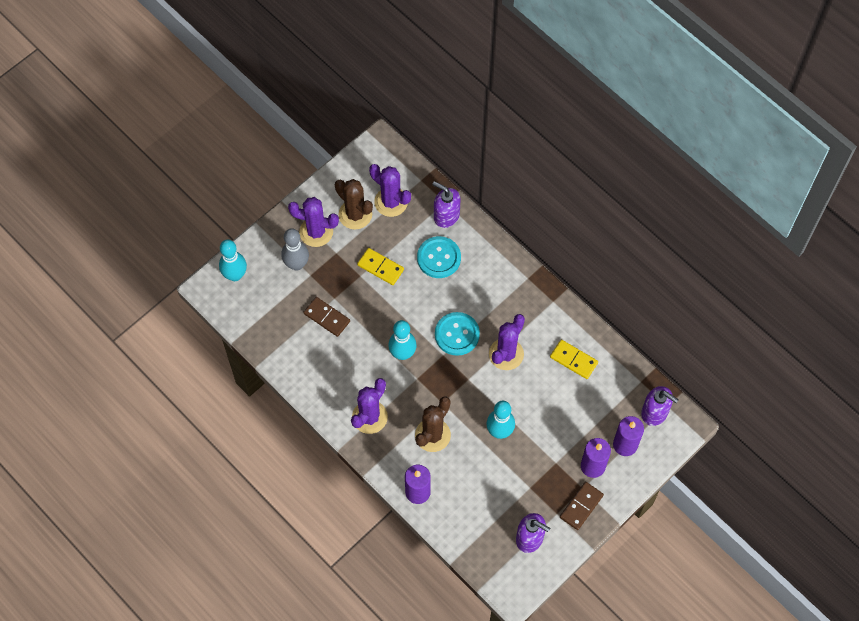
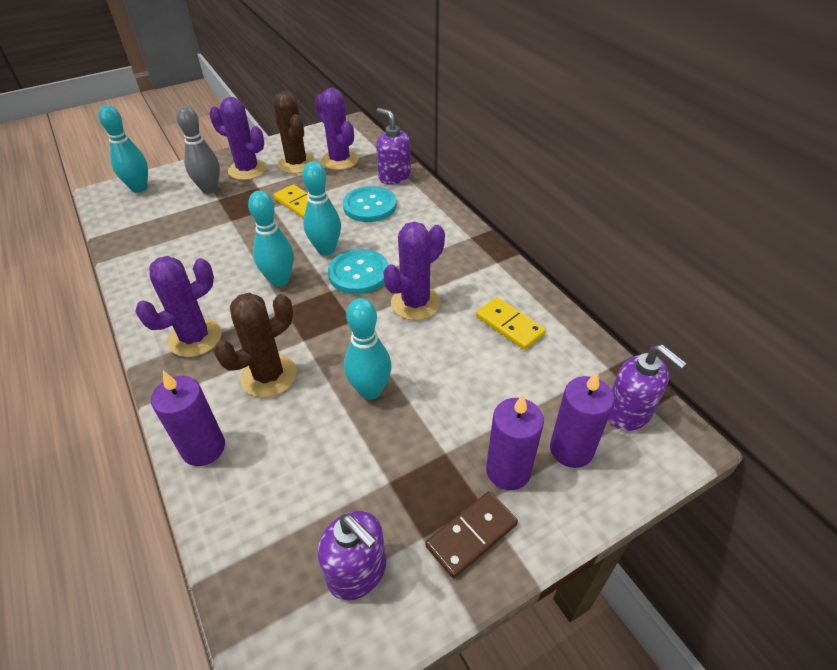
camera: 15 degrees right, 20 degrees down
brown domino [303,297,350,337] -> none
none -> turquoise bowling pin [302,162,341,255]

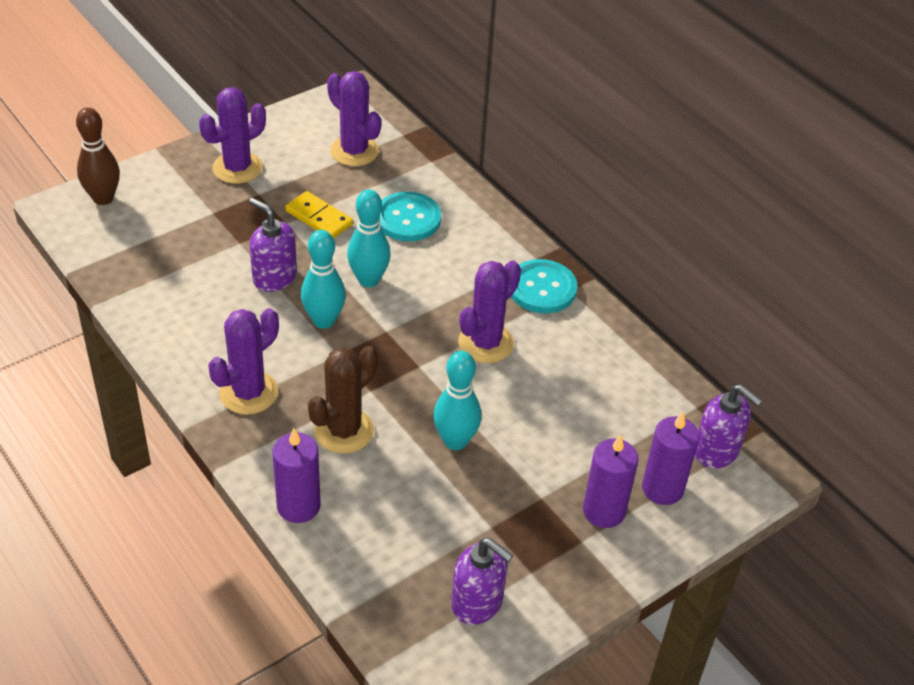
camera: 10 degrees left, 0 degrees up
turquoise bowling pin [98,105,148,193] -> brown bowling pin [76,107,120,205]
grey bowling pin [176,106,220,194] -> none
purple cactus [209,97,267,180] -> purple cactus turned 60 degrees counterclockwise [199,87,266,184]
brown cactus [274,91,316,174] -> none
turquoise button [328,249,389,294] -> turquoise button moved to [511,259,577,313]
purple soap dispenser [376,108,411,185] -> purple soap dispenser moved to [249,198,297,292]
brown domino [425,491,518,578] -> none
yellow domino [476,297,546,350] -> none

